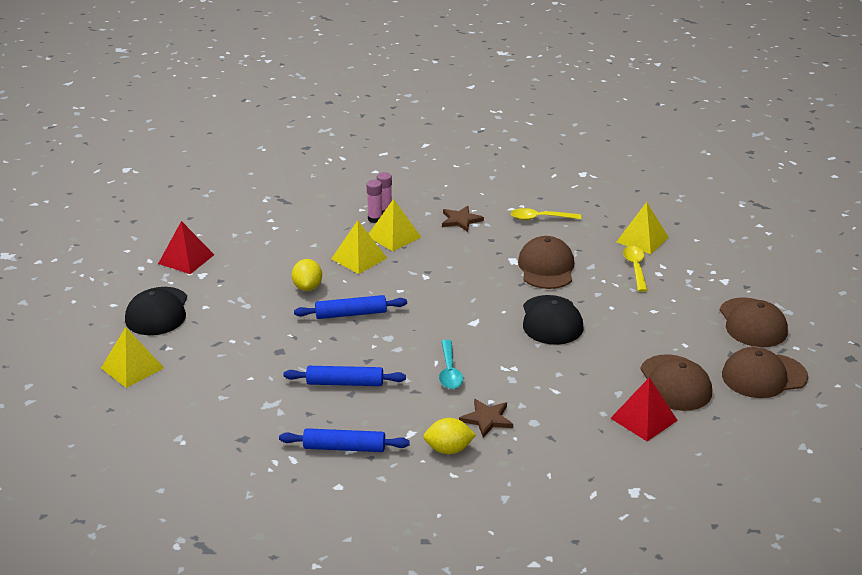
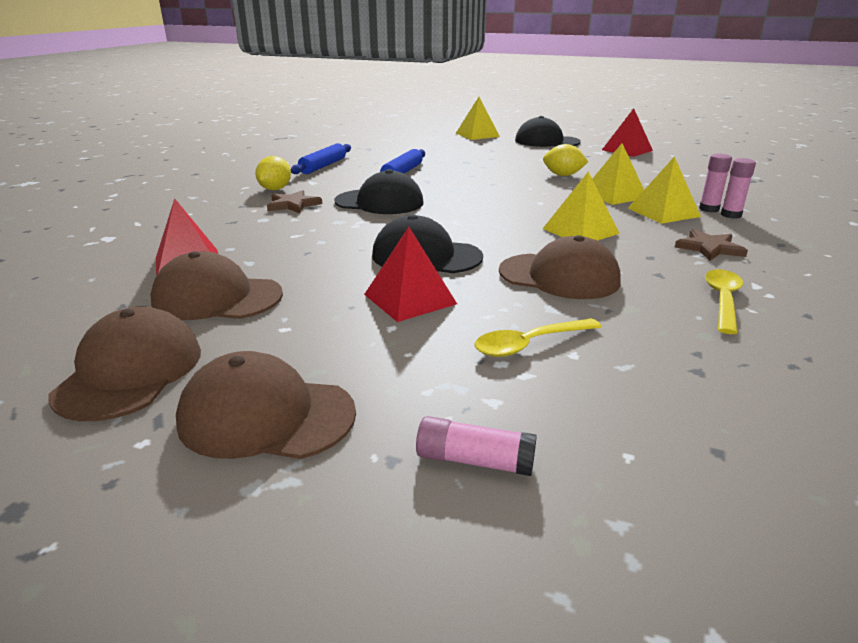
camera: 110 degrees right, 5 degrees down
blue rolling pin [294,295,407,319] -> none
turquoise spoon [439,340,463,389] -> black cap [334,169,424,214]
yellow pyramid [616,202,669,254] -> yellow pyramid moved to [543,172,620,241]
yellow spoon [623,246,648,292] -> yellow spoon turned 135 degrees clockwise [474,318,602,357]
none -> red pyramid [364,227,457,322]
none -> pink glue stick [416,416,537,476]

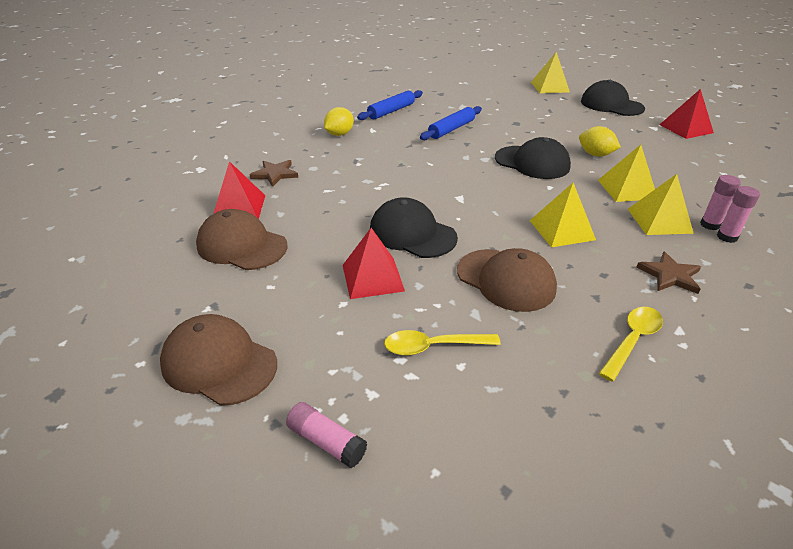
camera: 20 degrees right, 10 degrees up
brown cap [48,307,201,421] -> none
brown star [267,190,322,213] -> brown star moved to [250,160,298,187]
black cap [334,169,424,214] -> black cap moved to [495,137,571,179]

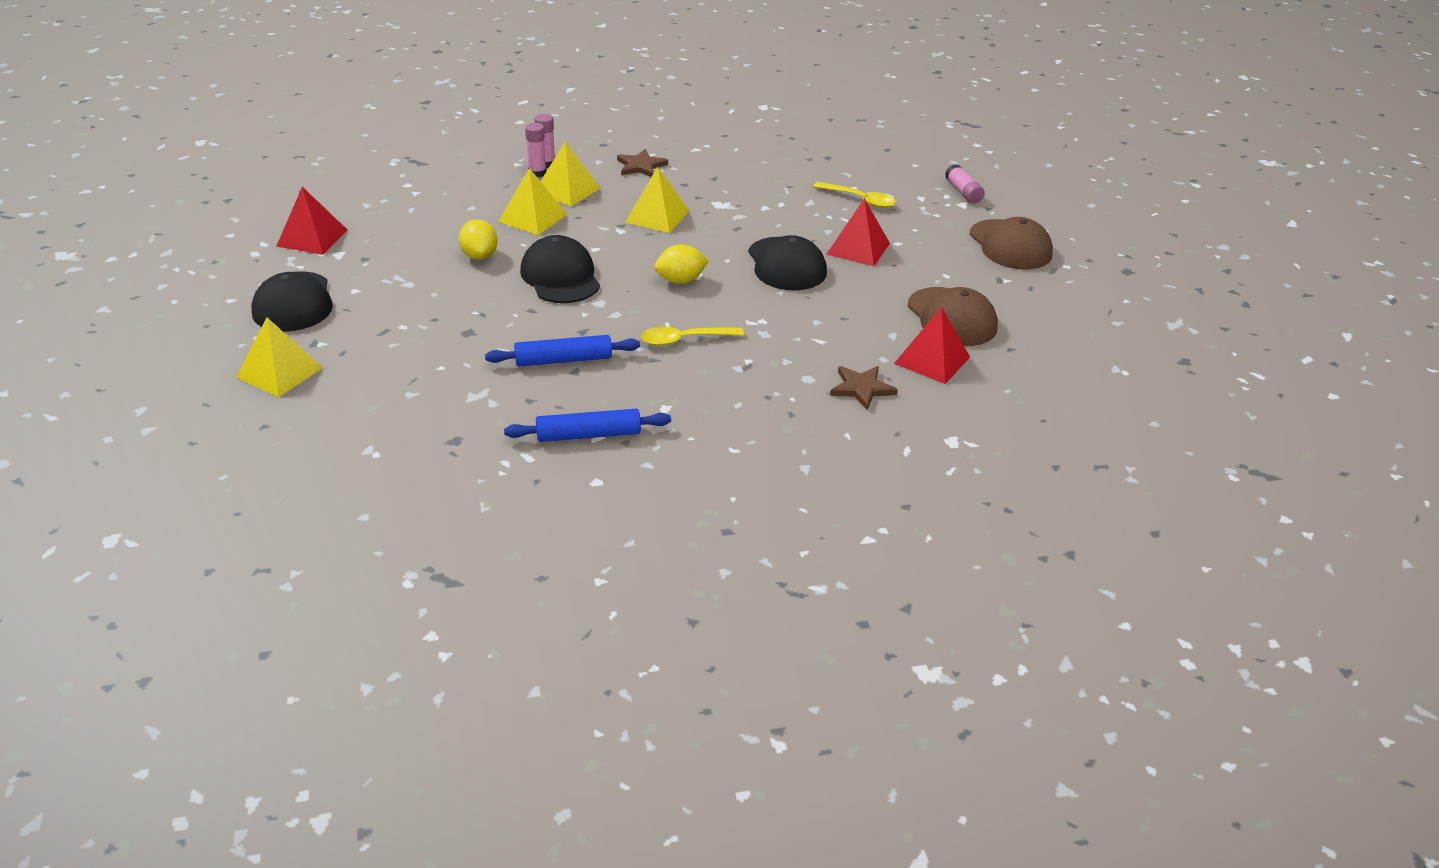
camera: 145 degrees left, 0 degrees up
yellow lemon [324,107,354,136] -> yellow lemon moved to [654,244,709,284]
brown cap [457,248,557,312] -> none
yellow spoon [599,307,663,382] -> yellow spoon moved to [641,327,744,346]

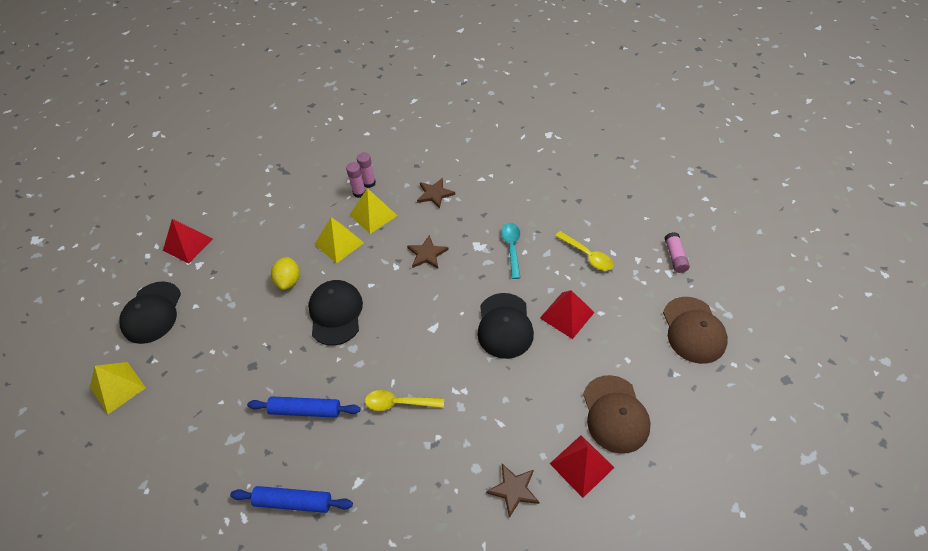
camera: 20 degrees right, 15 degrees up
yellow pyramid [625,167,689,233] -> brown star [407,235,449,269]
yellow lemon [654,244,709,284] -> none
none -> turquoise spoon [501,223,520,279]

